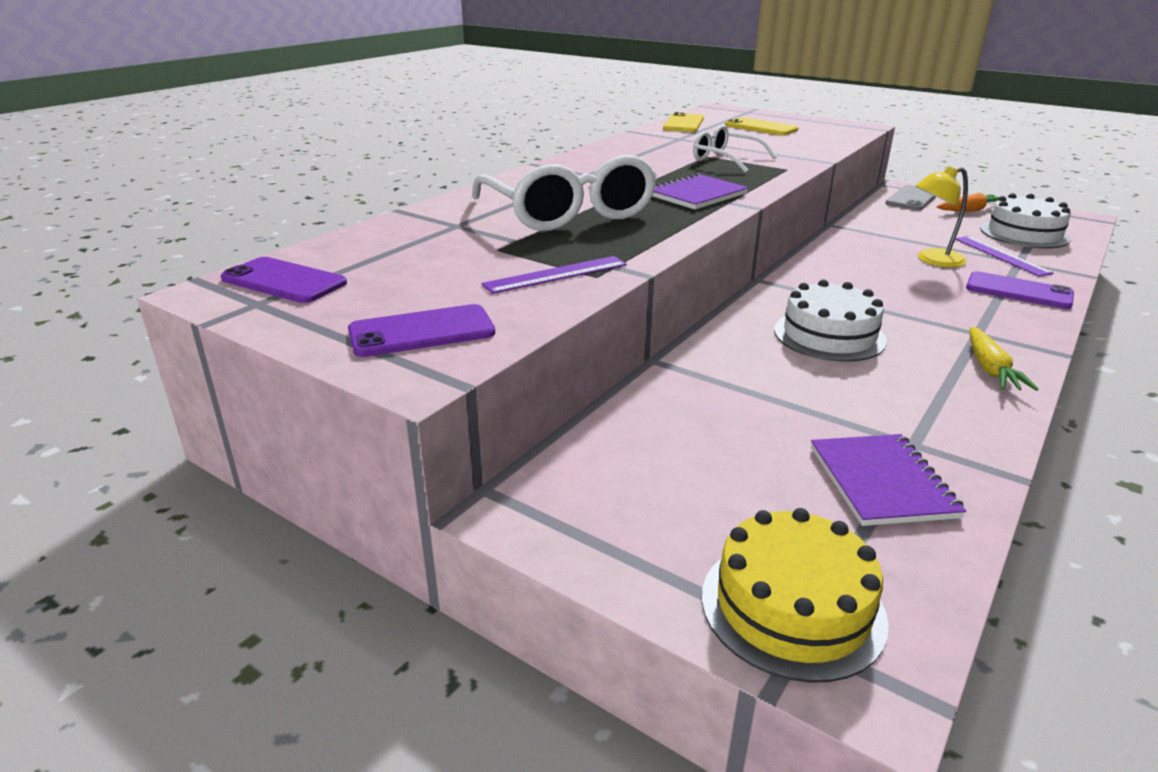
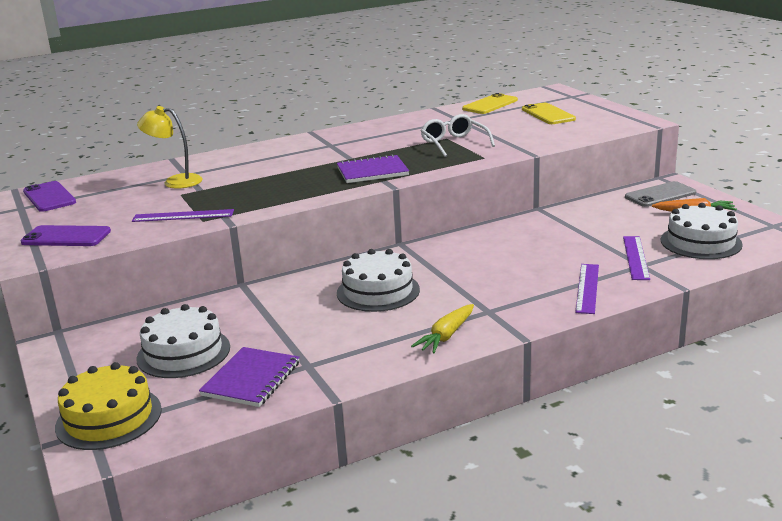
camera: 30 degrees right, 5 degrees down
white glasses [472,155,657,231] -> none
yellow lamp [916,166,968,267] -> yellow lamp moved to [137,106,202,189]
purple phone [966,271,1074,309] -> purple ruler [575,264,599,314]
none -> white cake [137,304,230,378]

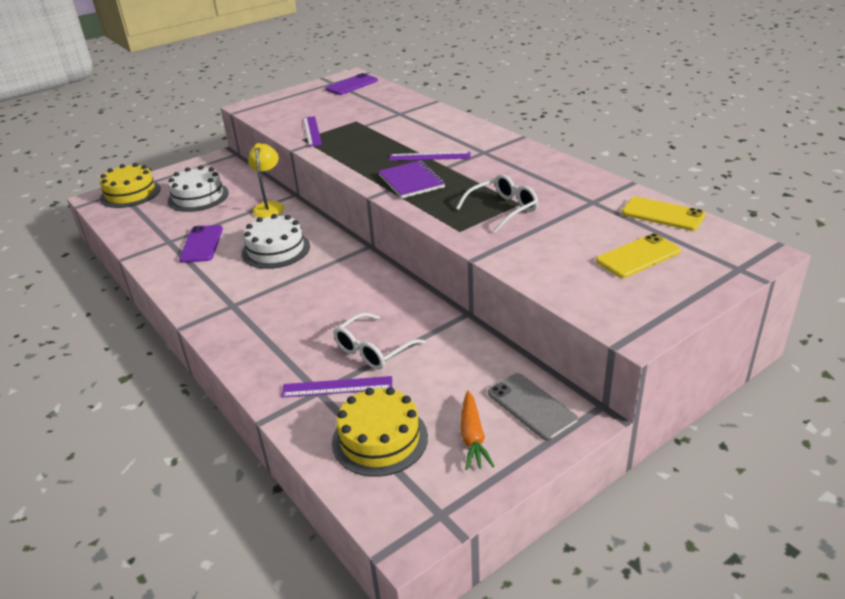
camera: 80 degrees right, 10 degrees up
purple phone [20,225,111,246] -> purple phone moved to [179,225,223,263]
yellow lamp [137,106,202,189] -> yellow lamp moved to [248,143,285,218]
purple notebook [199,347,300,407] -> none
yellow carrot [411,304,474,353] -> none
purple ruler [575,264,599,314] -> purple ruler moved to [389,152,471,161]
white cake [661,203,743,259] -> yellow cake [332,387,428,477]
none -> white glasses [333,313,426,370]

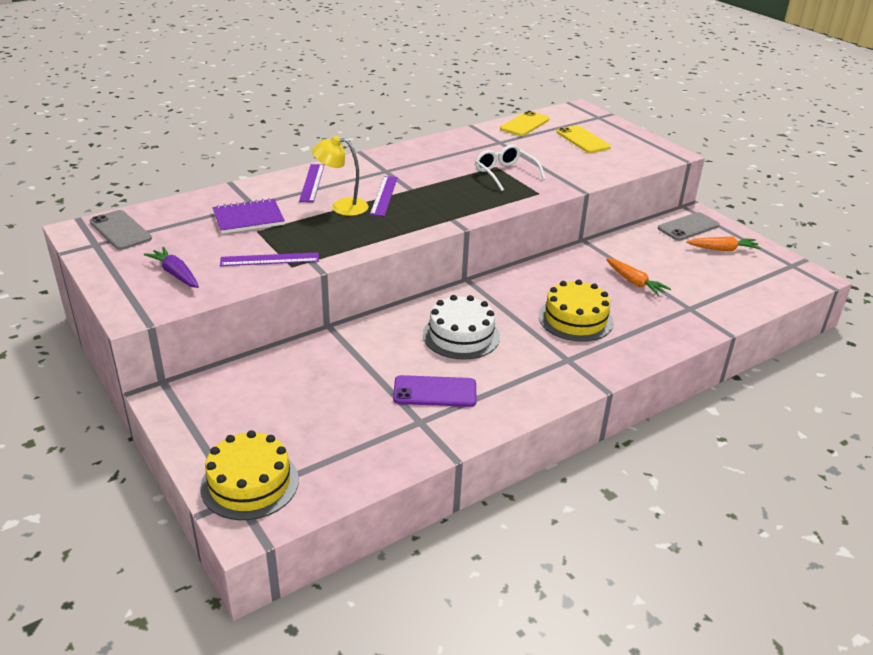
camera: 90 degrees left, 0 degrees up
white cake [168,166,229,212] -> none
yellow lamp [248,143,285,218] -> yellow lamp moved to [312,136,368,216]
purple ruler [281,376,392,398] -> purple ruler moved to [299,164,324,202]
purple phone [325,73,378,95] -> grey phone [90,210,152,250]
yellow cake [332,387,428,477] -> yellow cake moved to [539,279,614,342]
white glasses [333,313,426,370] -> orange carrot [606,258,671,296]
purple notebook [378,161,445,198] -> purple notebook moved to [213,198,285,234]
none -> purple carrot [144,247,199,288]

